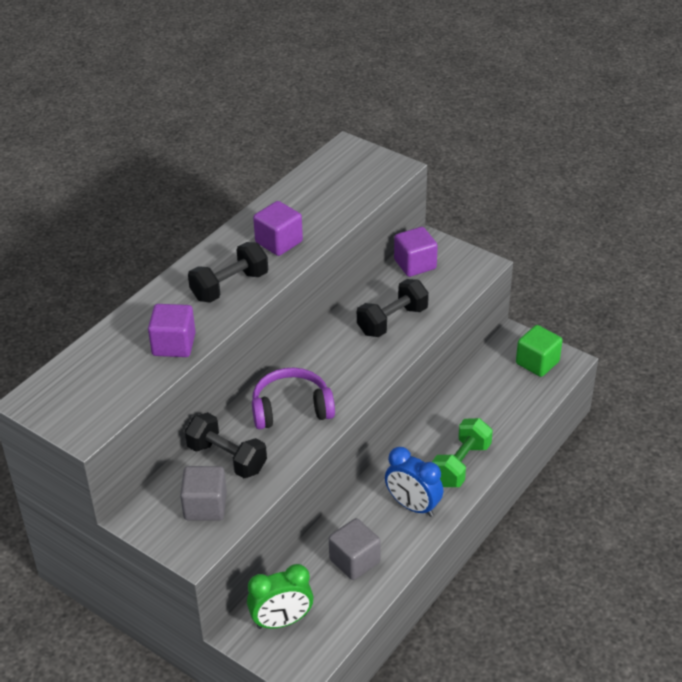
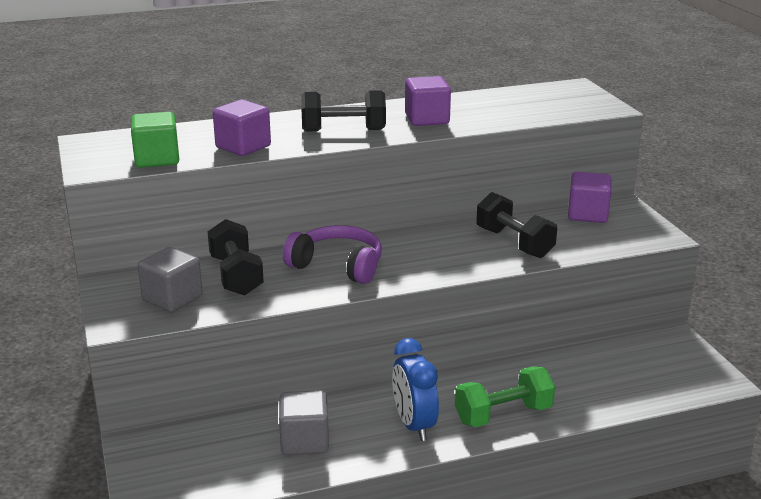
camera: 35 degrees right, 15 degrees down
green clock [247,564,313,629] -> none
black dumbbell [357,279,429,337] -> black dumbbell turned 60 degrees clockwise [476,192,557,258]
green cube [516,325,563,377] -> green cube moved to [131,112,179,168]

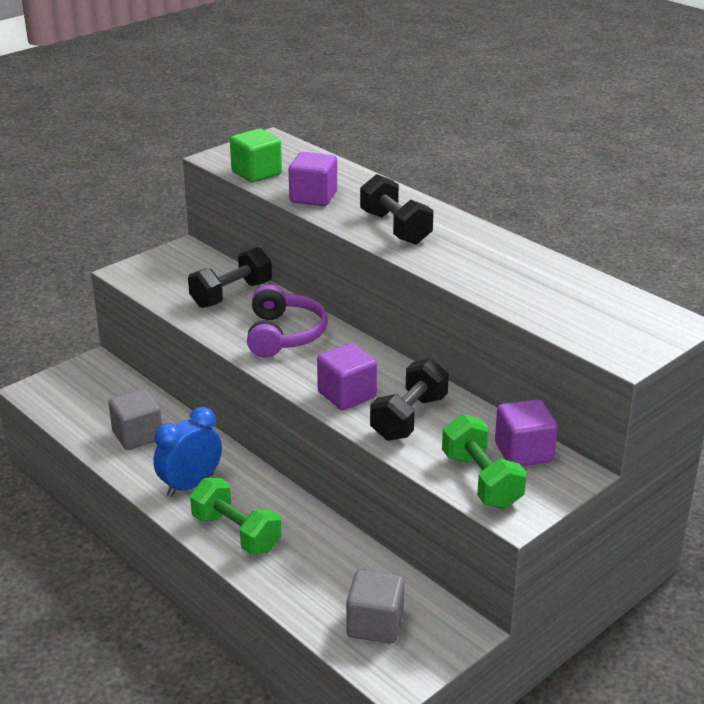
camera: 65 degrees right, 5 degrees up
grey cube [138,247,203,312] -> grey cube moved to [346,570,404,644]
purple cube [405,76,451,126] -> purple cube moved to [317,343,377,410]
none -> green dumbbell [442,414,527,509]

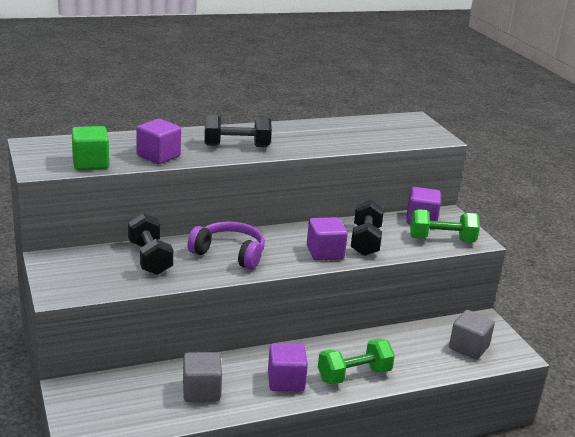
camera: 70 degrees left, 5 degrees down
blue clock [153,407,222,497] -> purple cube [268,343,308,391]
black dumbbell [370,358,449,441] -> black dumbbell turned 45 degrees clockwise [351,200,384,256]

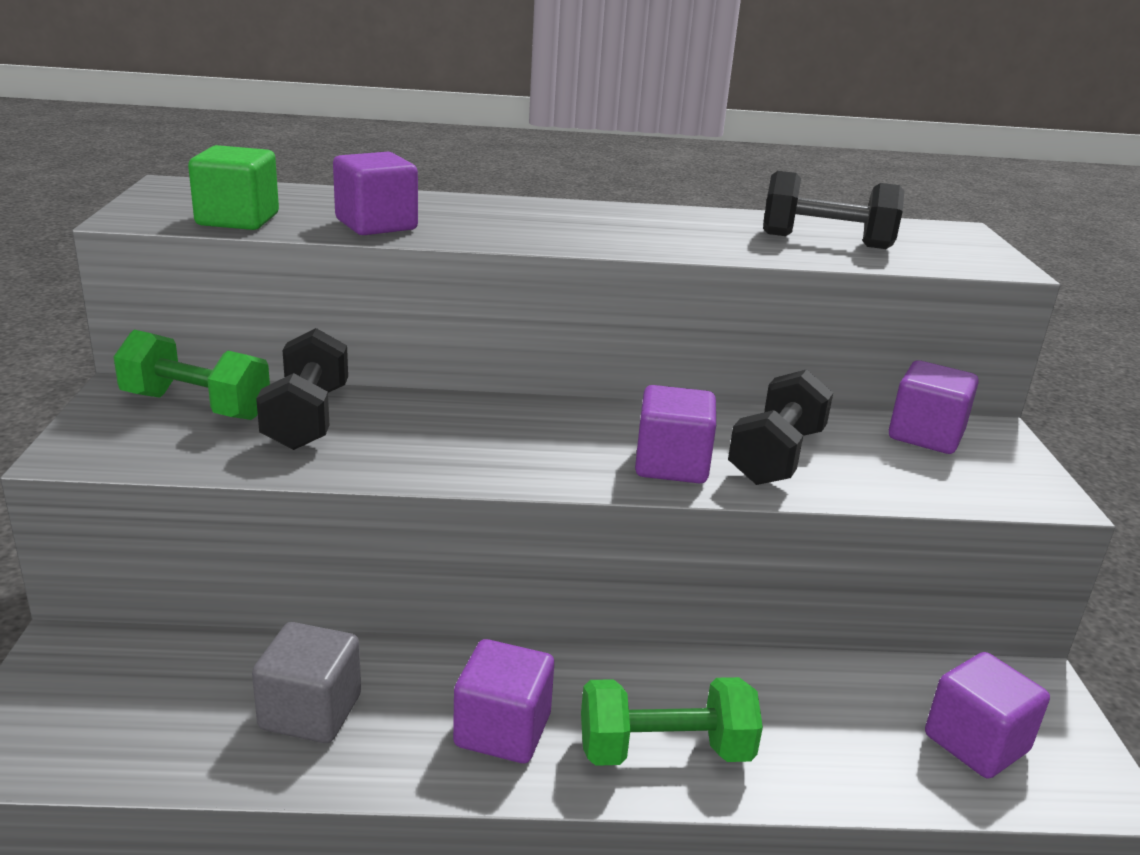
camera: 20 degrees right, 0 degrees up
purple headphones [187,221,265,270] -> none
black dumbbell [205,115,272,147] -> black dumbbell moved to [763,171,904,249]
green dumbbell [410,209,480,242] -> green dumbbell moved to [113,330,270,420]
grey cube [449,310,495,359] -> purple cube [925,652,1050,779]

